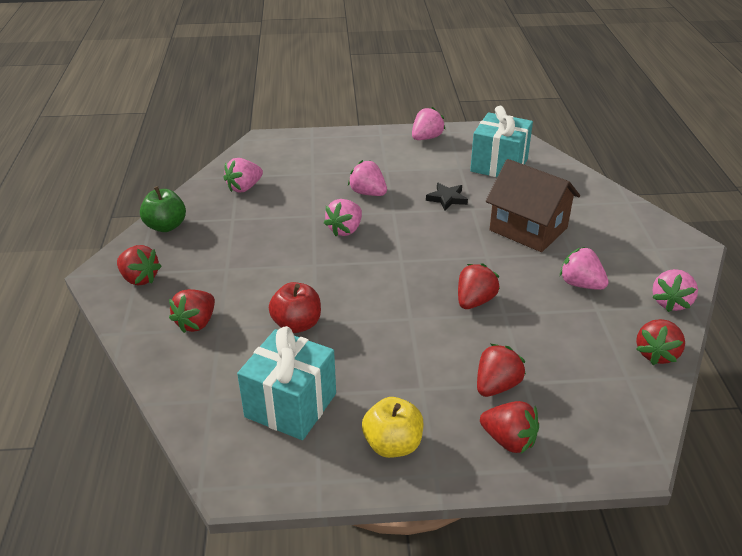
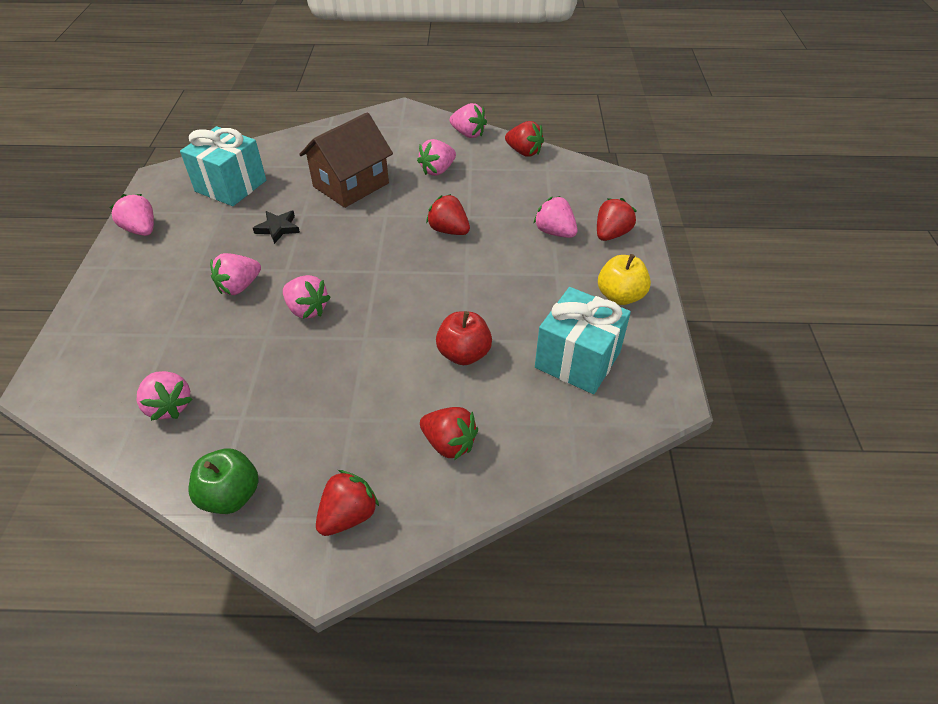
camera: 85 degrees left, 10 degrees up
red strawberry [477,344,526,397] -> pink strawberry [533,196,578,238]

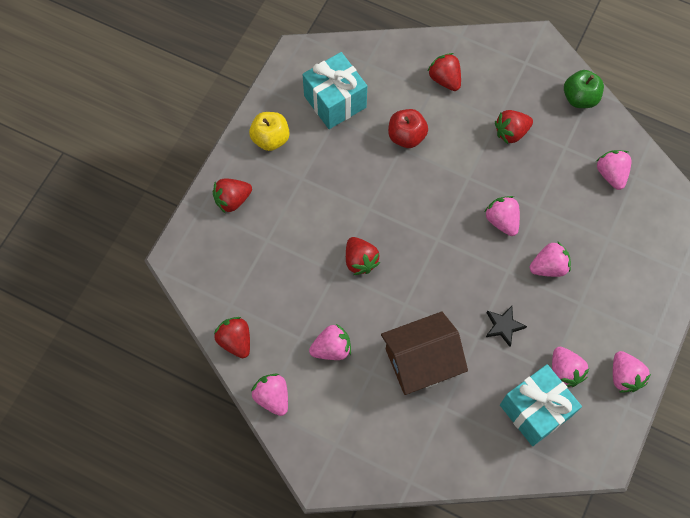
camera: 155 degrees left, 20 degrees up
red strawberry [316,470,379,536] -> red strawberry moved to [495,110,533,144]
pink strawberry [533,196,578,238] -> pink strawberry moved to [552,347,589,387]

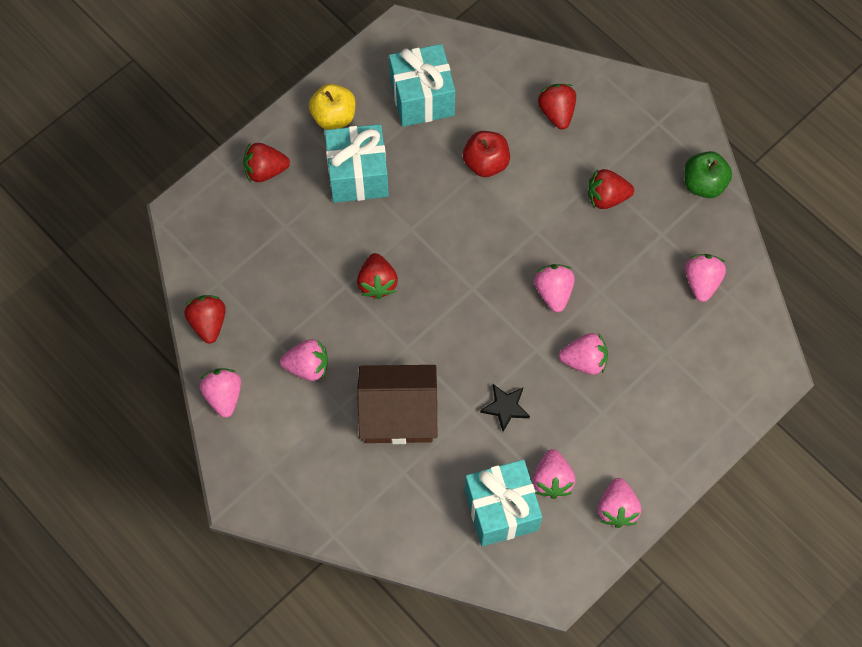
camera: 20 degrees right, 0 degrees up
none -> turquoise gift [325,124,389,203]

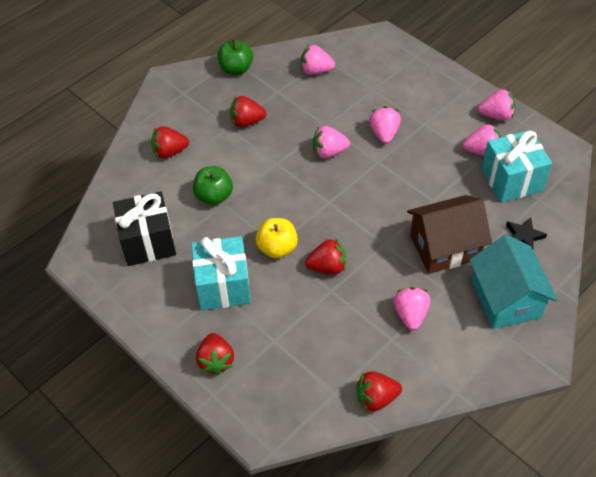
camera: 90 degrees left, 15 degrees down
pink strawberry [199,368,241,418] -> none
yellow apple [309,84,356,130] -> yellow apple moved to [256,218,298,258]
brown house [357,365,437,444] -> brown house turned 75 degrees clockwise [407,195,492,274]
turquoise gift [389,44,455,127] -> black gift [113,191,176,266]
red apple [463,131,510,177] -> green apple [193,166,233,205]
black star [480,384,530,432] -> black star moved to [506,217,547,249]
red strawberry [588,169,634,209] -> red strawberry turned 90 degrees clockwise [230,96,266,127]
none -> turquoise house [469,235,557,329]

